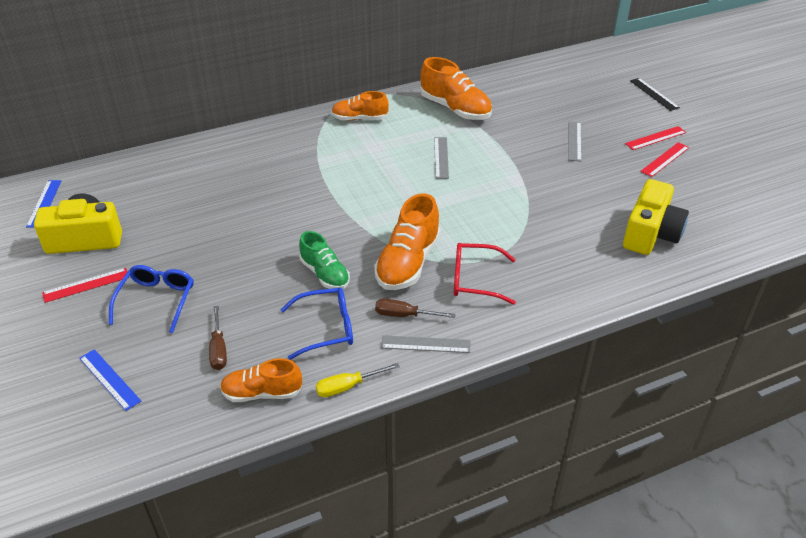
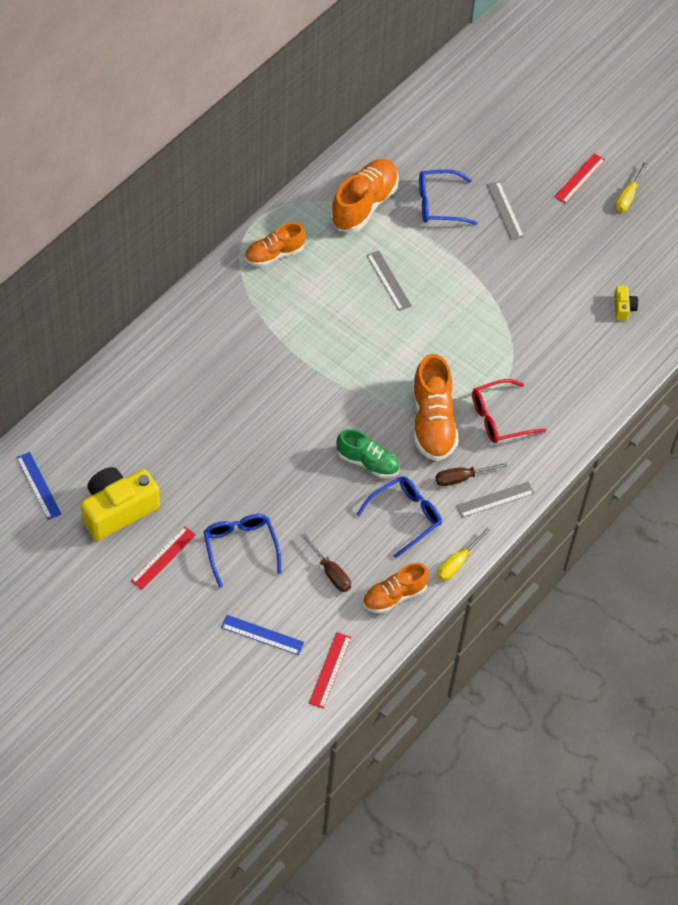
camera: 30 degrees left, 15 degrees up
orange shoe [420,57,492,120] -> orange shoe turned 75 degrees counterclockwise [330,159,399,232]
yellow camera [623,179,689,255] -> yellow camera [614,286,638,320], size x0.45
black ruler [630,78,680,111] -> none
red ruler [640,142,689,177] -> red ruler moved to [309,632,351,709]
none -> blue glasses [419,170,477,225]
none -> yellow screwdriver [615,162,648,212]

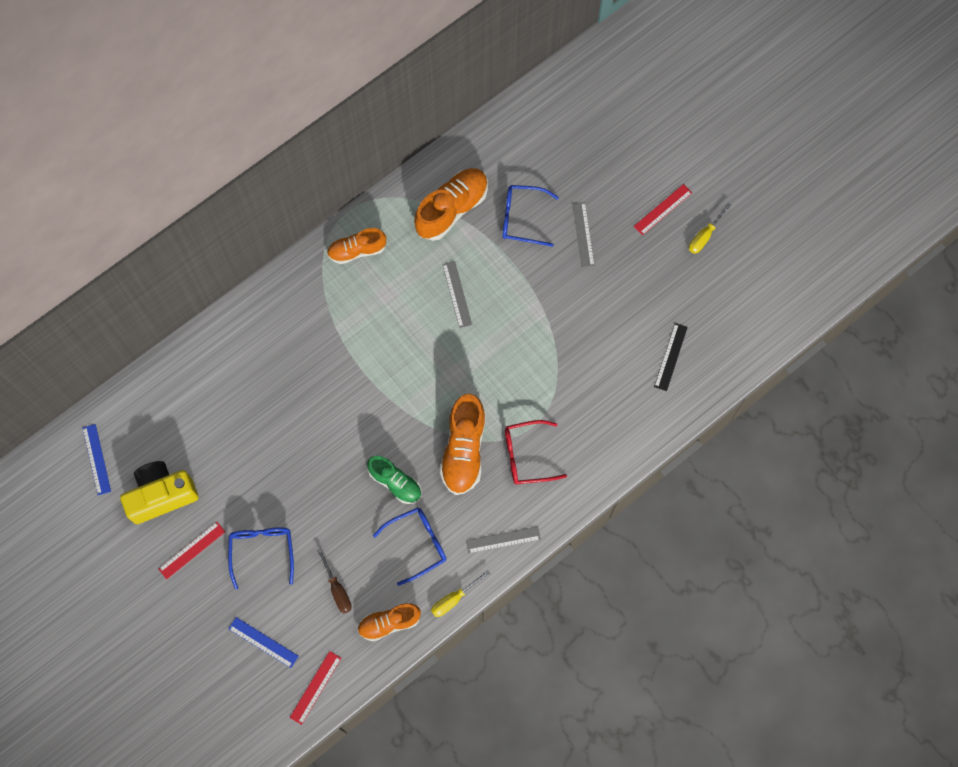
camera: 15 degrees right, 15 degrees up
brown screwdriver [436,462,508,486] -> none
yellow camera [614,286,638,320] -> black ruler [654,323,688,391]

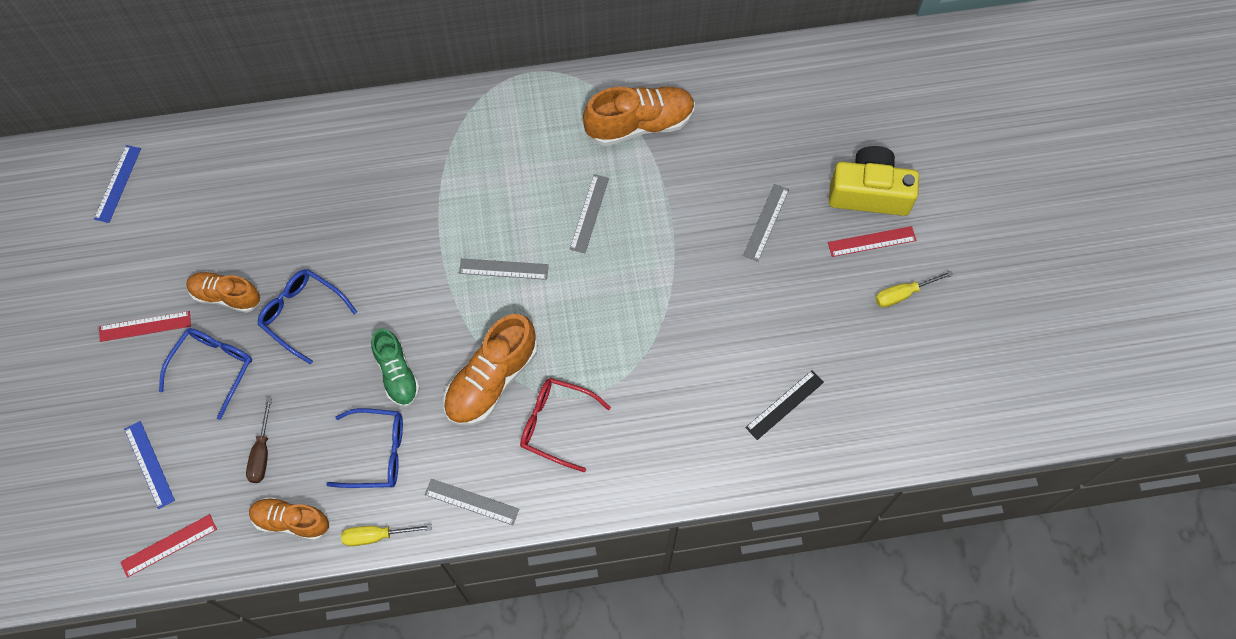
camera: 30 degrees right, 5 degrees down
yellow camera [120,461,199,524] -> yellow camera moved to [829,146,919,216]
orange shoe [327,228,386,264] -> orange shoe moved to [186,272,260,313]
blue glasses [503,185,559,247] -> blue glasses moved to [258,269,357,365]
none -> grey ruler [459,258,549,280]

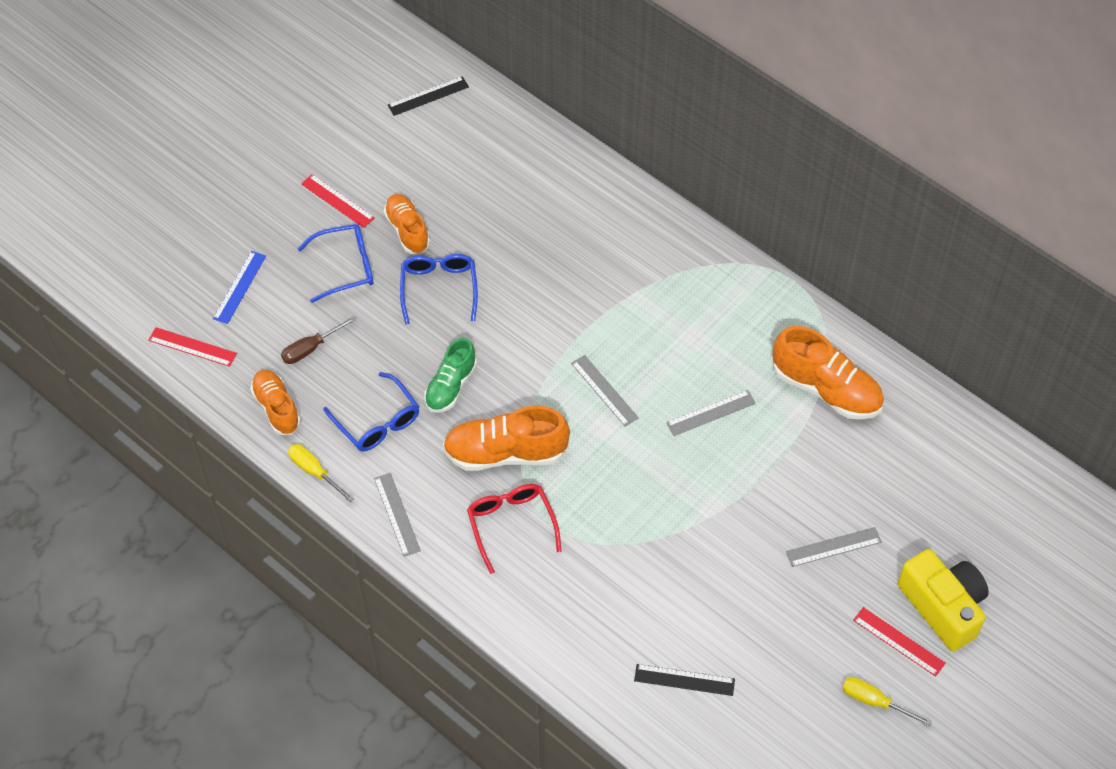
camera: 50 degrees right, 10 degrees down
blue ruler [94,145,141,223] -> black ruler [388,76,469,116]

